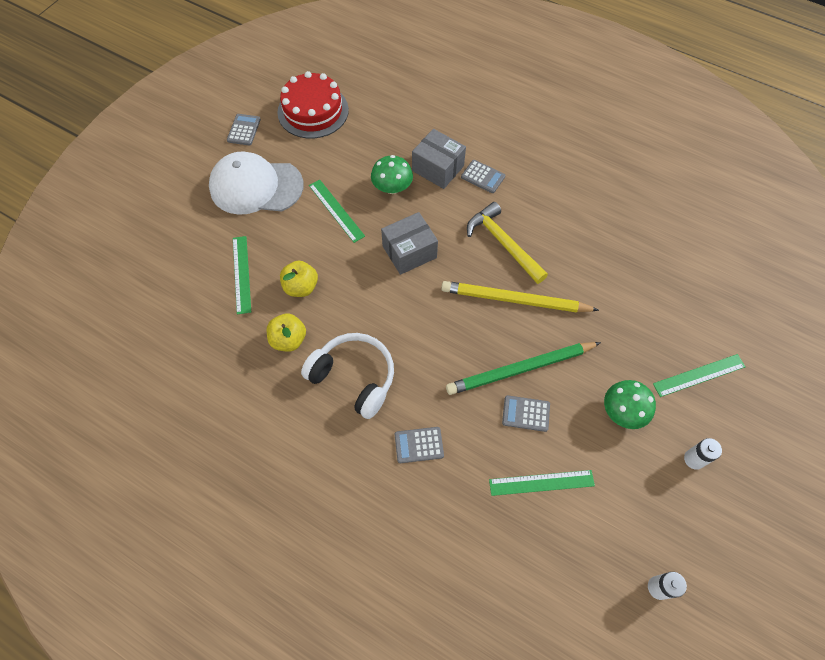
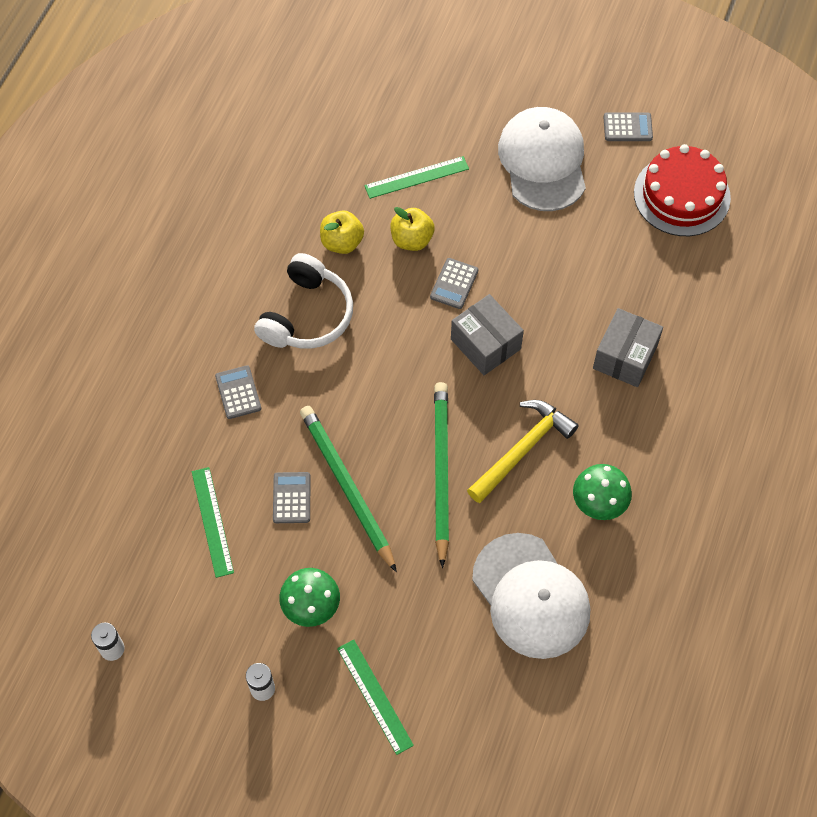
camera: 80 degrees right, 0 degrees up
green ruler [309,180,365,243] -> none
green mushroom [371,155,413,194] -> green mushroom moved to [573,464,632,520]
yellow pencil [441,281,599,313] -> green pencil [434,382,449,568]
grey calculator [461,160,505,193] -> grey calculator moved to [430,258,478,309]
none -> white cap [472,533,590,659]

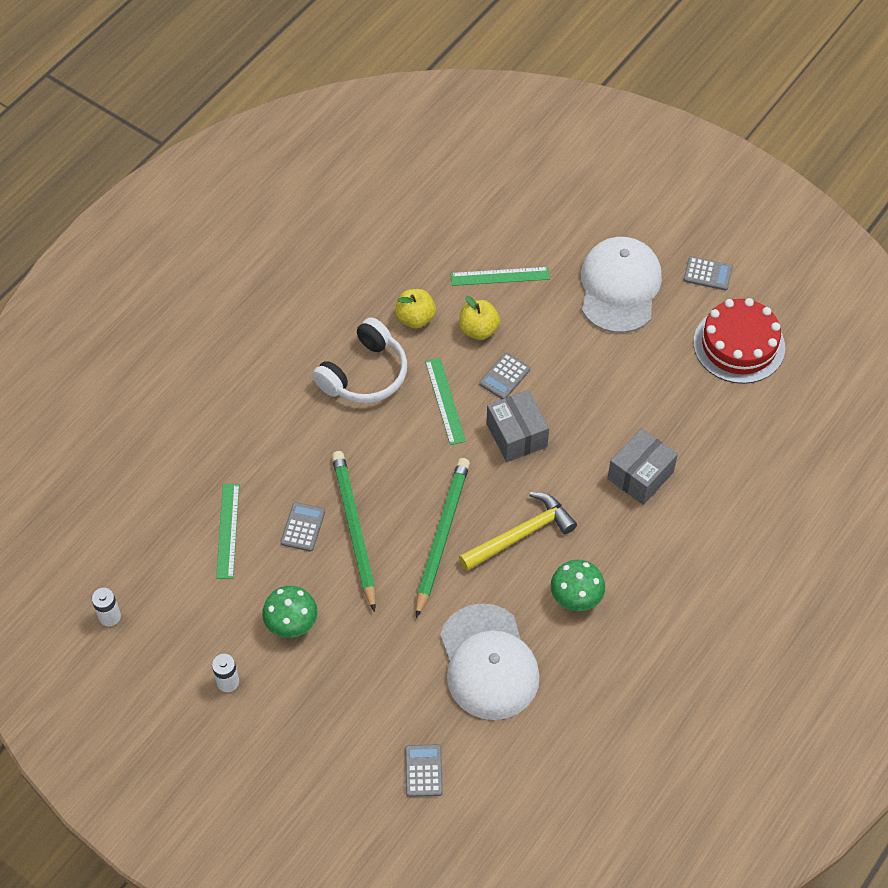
camera: 15 degrees right, 5 degrees down
grey calculator [215,365,261,419] -> grey calculator moved to [405,744,443,797]
green ruler [337,639,414,755] -> green ruler moved to [425,358,466,445]

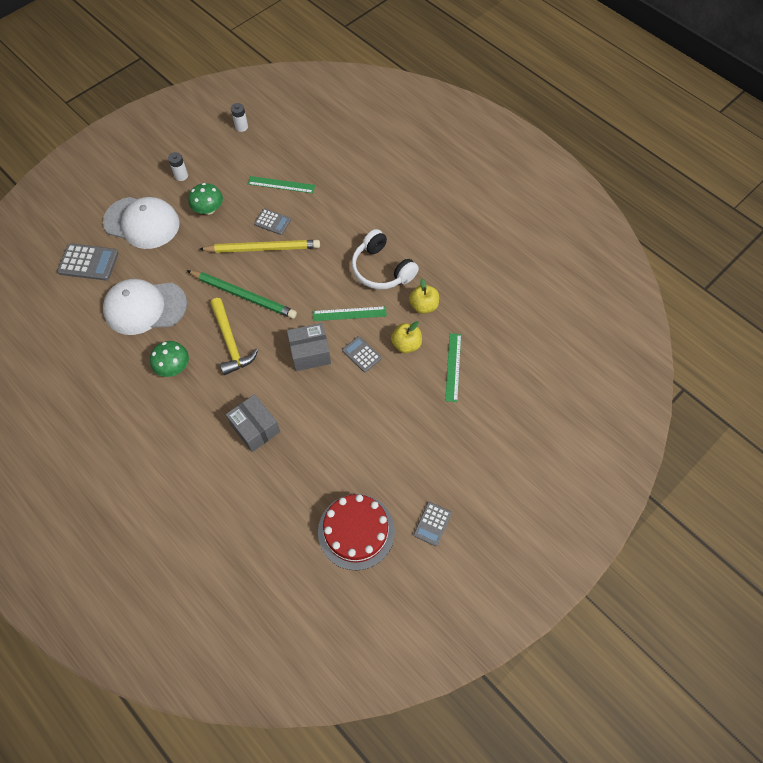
camera: 100 degrees right, 5 degrees up
green pencil [332,451,376,612] -> yellow pencil [199,240,320,253]
grey calculator [405,744,443,797] -> grey calculator [57,243,119,281], size x1.61
white cap [581,237,662,333] -> white cap moved to [103,197,180,249]

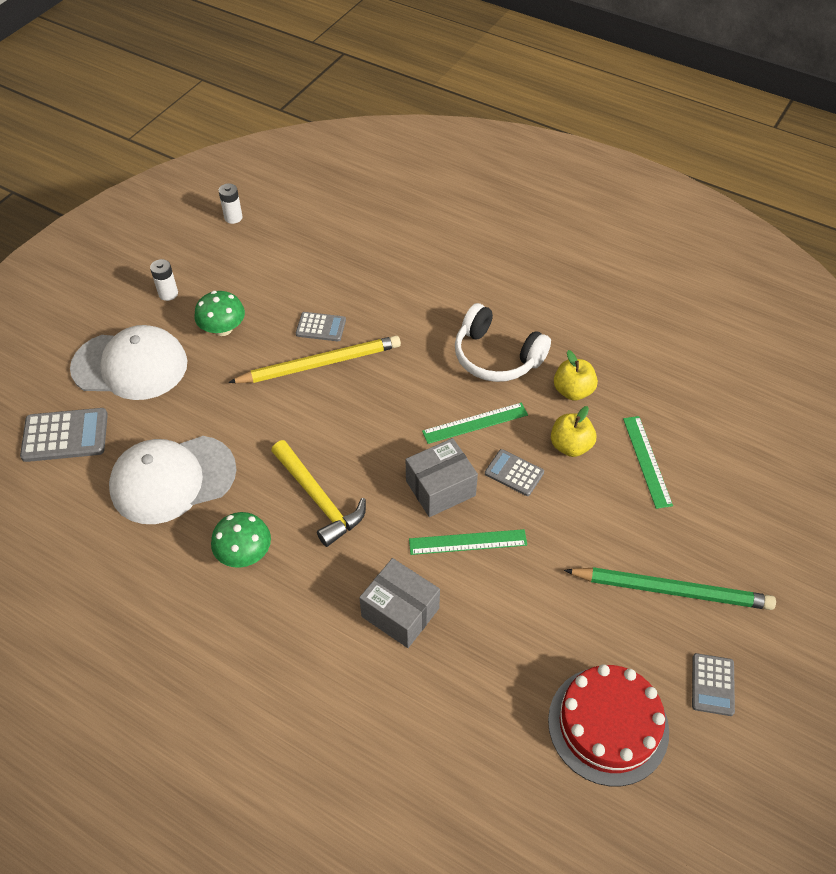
camera: 15 degrees left, 10 degrees down
green pencil [187,270,297,319] -> green pencil moved to [564,567,776,610]
green ruler [248,176,315,193] -> green ruler moved to [409,529,527,555]

